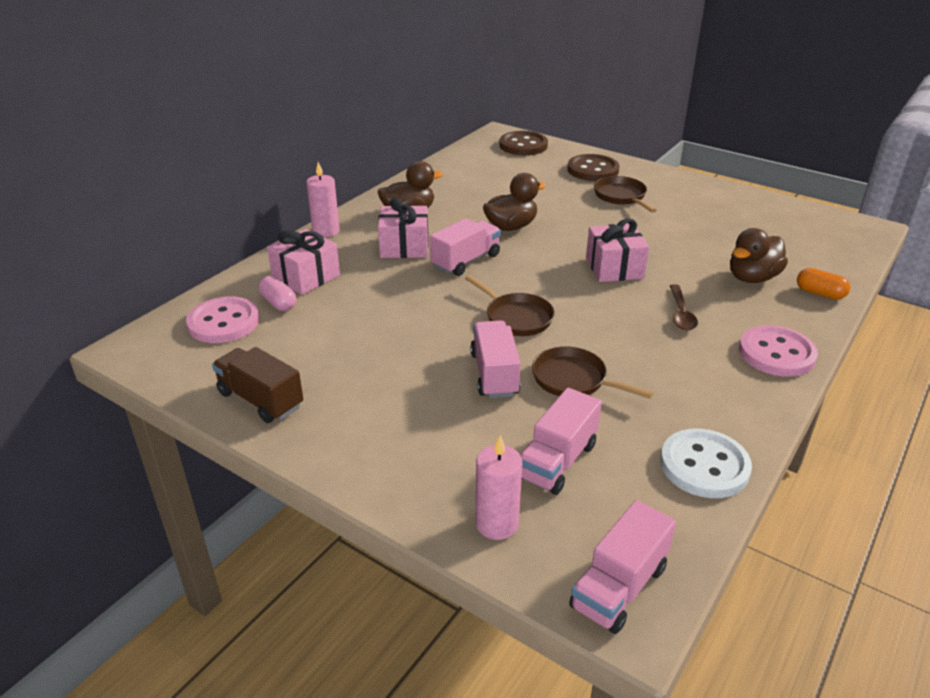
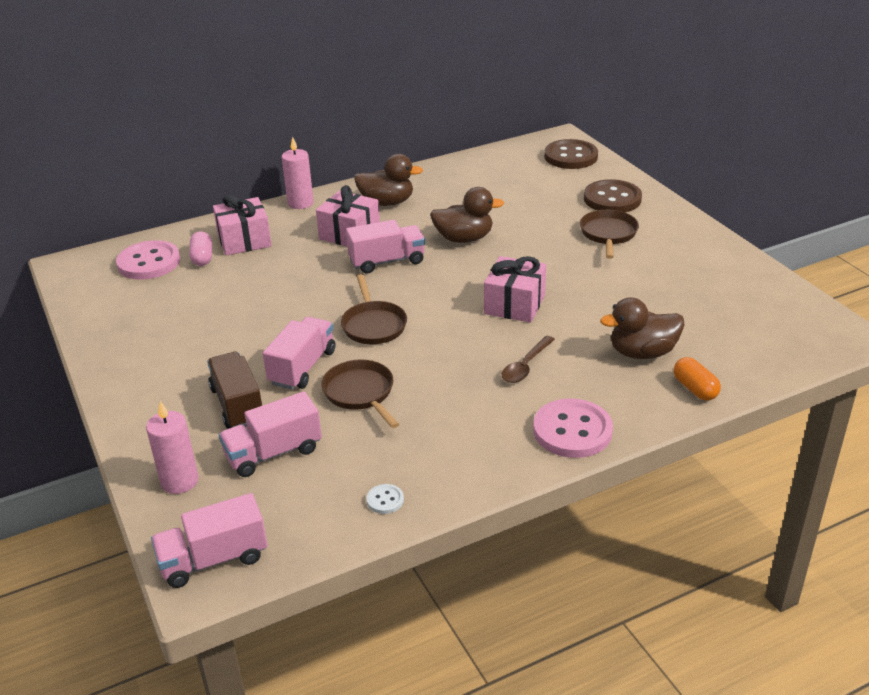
camera: 30 degrees right, 0 degrees up
brown truck [212,347,303,423] -> brown truck moved to [207,352,263,429]
white button [660,429,752,498] -> white button [366,484,404,514], size x0.44

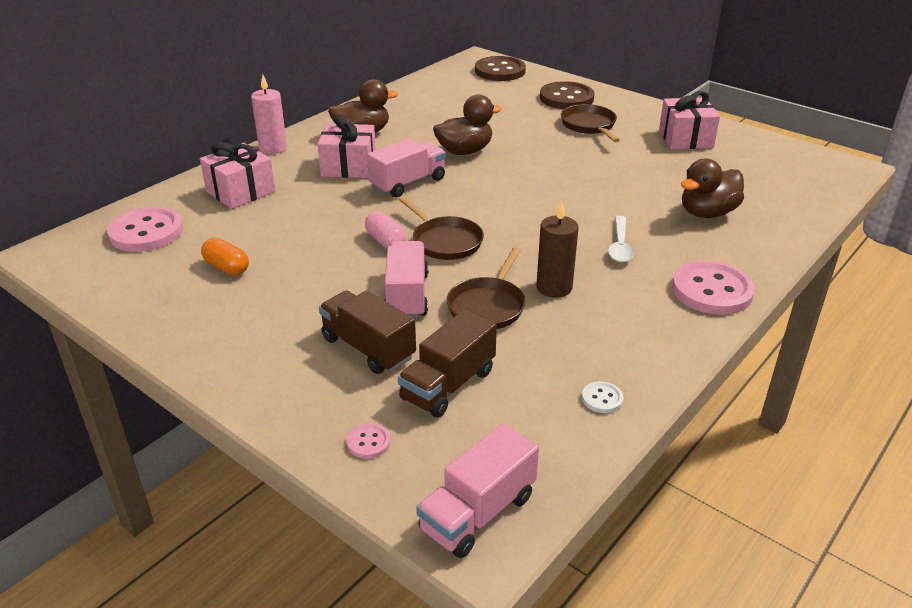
camera: 25 degrees left, 0 degrees up
pink candle [146,401,199,494] -> pink button [347,423,390,459]
pink capsule [189,231,212,266] -> pink capsule moved to [365,211,406,249]
pink truck [219,391,322,477] -> brown truck [398,309,497,418]
brown pan [321,359,399,428] -> brown pan turned 105 degrees counterclockwise [447,247,525,329]
pink gift [484,256,546,323] -> pink gift moved to [659,91,720,149]
brown spoon [501,336,555,383] -> white spoon [608,216,634,262]
orange capsule [674,357,721,401] -> orange capsule moved to [201,238,249,275]
none -> brown candle [536,201,579,298]

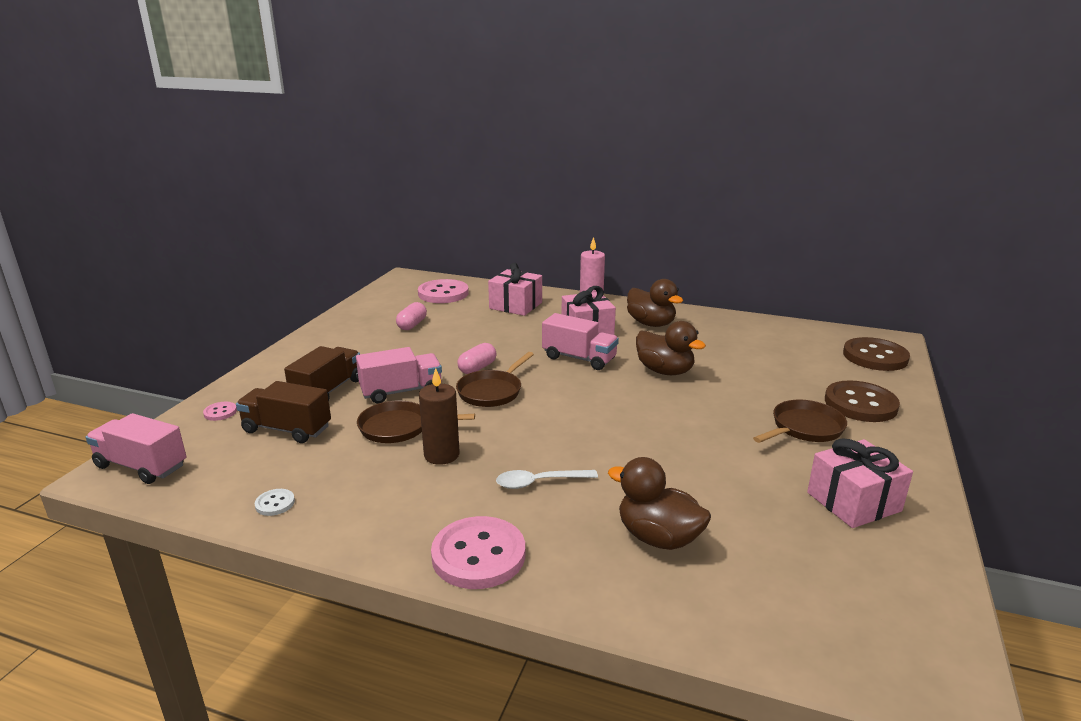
camera: 70 degrees right, 10 degrees down
orange capsule [201,238,249,275] -> pink capsule [396,302,427,330]

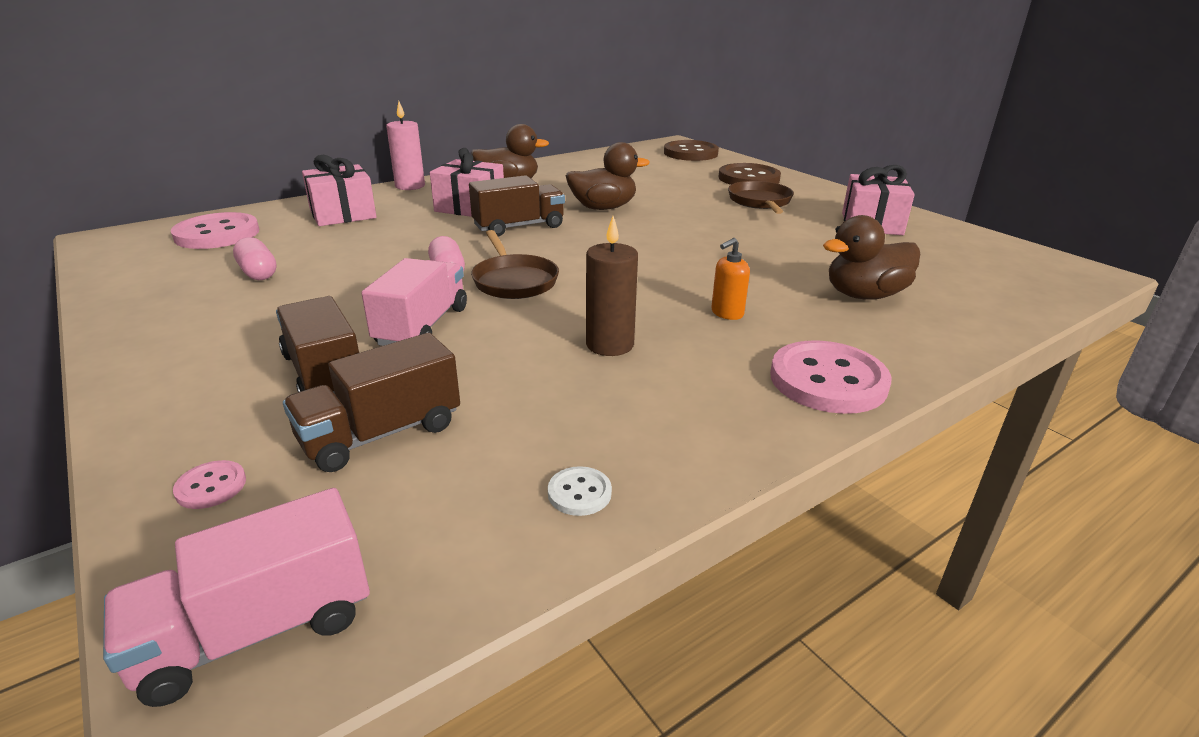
camera: 55 degrees left, 5 degrees up
brown pan [357,401,475,443] -> none
white spoon [496,470,598,489] -> orange soap dispenser [711,238,750,320]
pink truck [542,313,619,370] -> brown truck [469,175,565,237]

